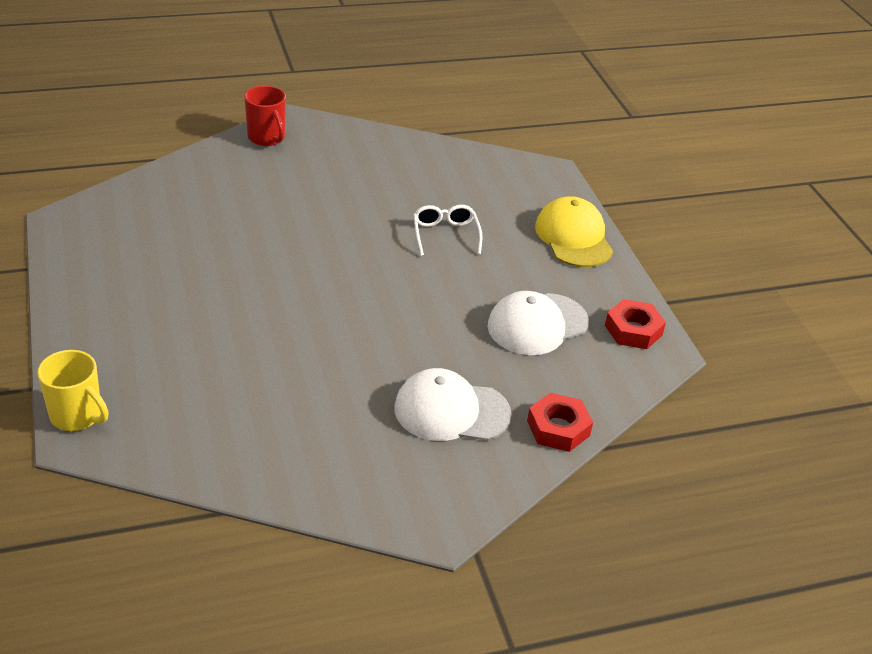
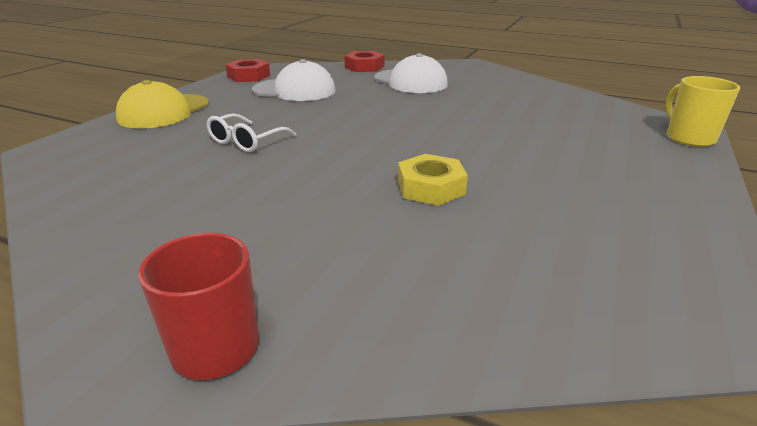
camera: 135 degrees left, 10 degrees down
none -> yellow nut [398,154,468,206]

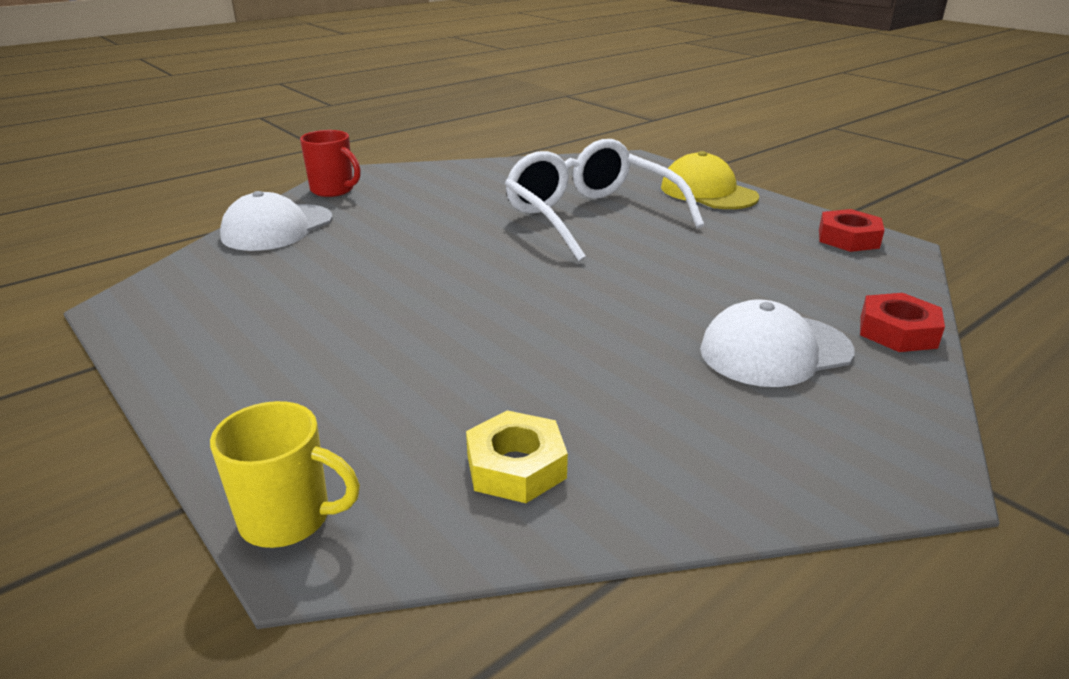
camera: 115 degrees right, 0 degrees up
white glasses [206,113,296,152] -> white glasses [505,139,704,262], size x2.16
white cap [252,59,336,101] -> white cap moved to [220,191,333,251]
yellow nut [398,154,468,206] -> yellow nut moved to [466,410,568,503]

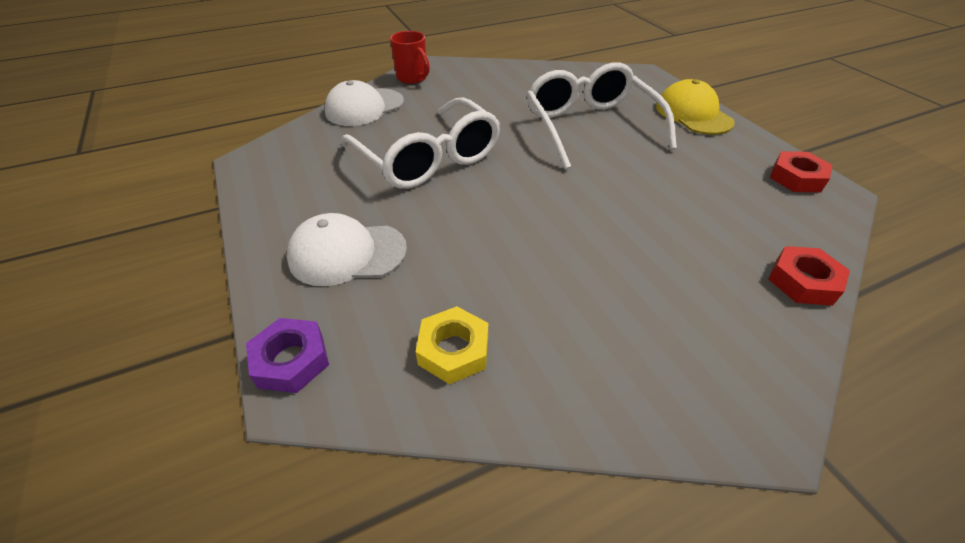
camera: 15 degrees right, 15 degrees up
yellow mug [210,401,360,548] -> purple nut [246,318,329,393]
white cap [700,299,855,387] -> white cap moved to [286,213,407,286]
none -> white glasses [341,97,500,189]

